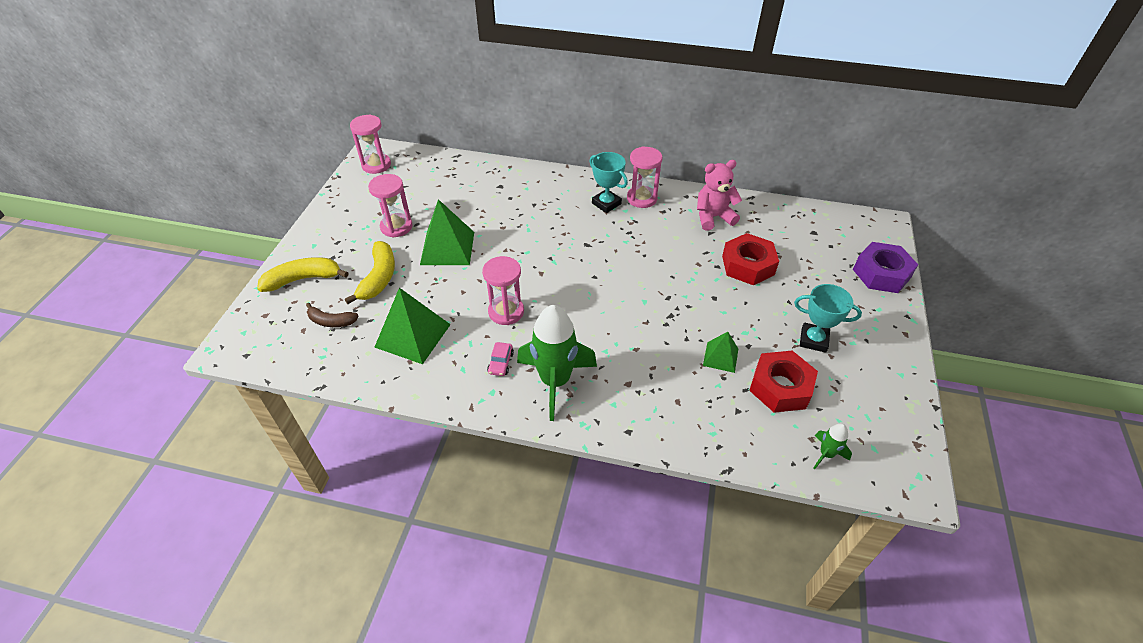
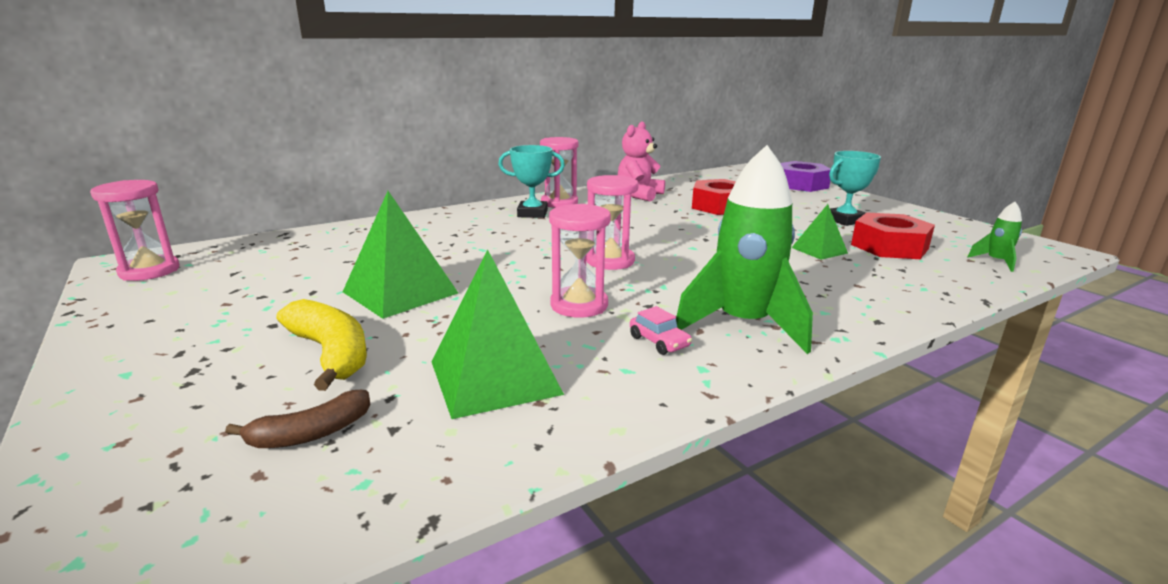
camera: 45 degrees left, 25 degrees down
yellow banana [257,257,348,292] -> none
pink hourglass [368,174,413,238] -> pink hourglass moved to [586,175,639,270]

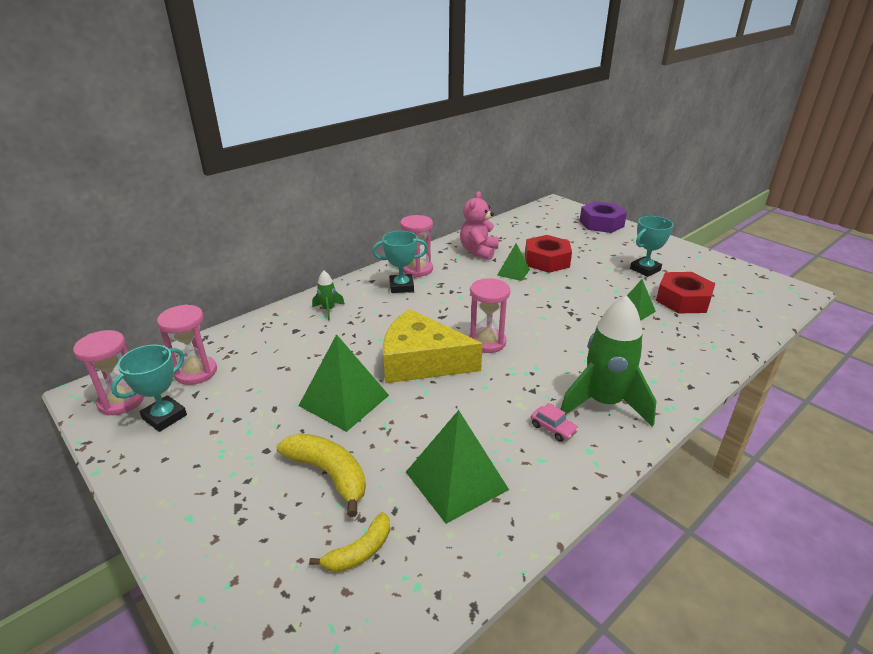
camera: 10 degrees left, 10 degrees up
brown banana [225,390,371,448] -> yellow banana [309,512,390,573]
pink hourglass [549,204,611,318] -> pink hourglass moved to [157,304,217,385]
green rocket [967,202,1022,272] -> green rocket moved to [312,271,345,320]
none -> turquoise trophy [111,345,187,432]
none -> yellow cheese [383,309,483,383]
none -> green pyramid [497,243,530,281]

